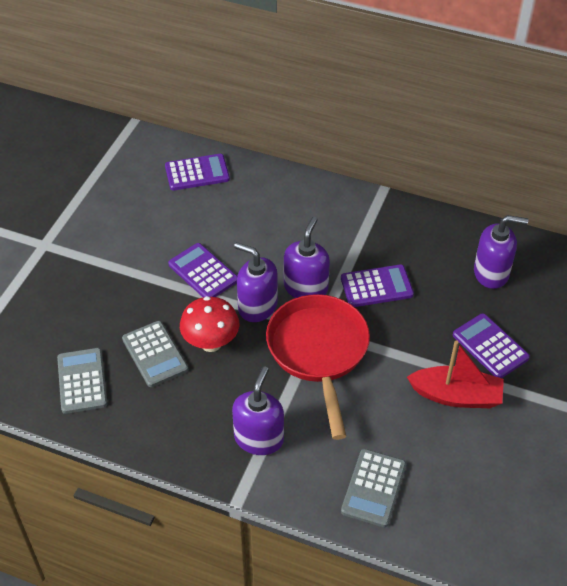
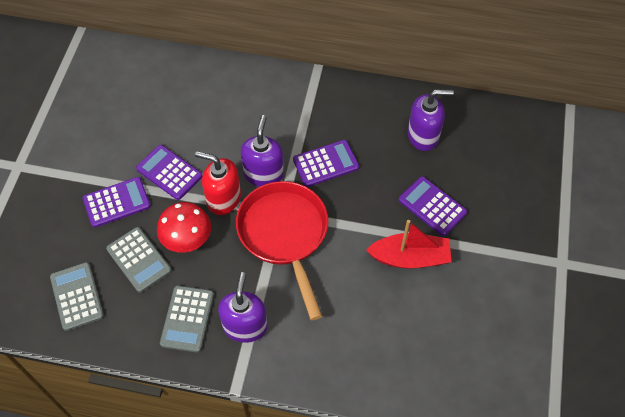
camera: 10 degrees left, 10 degrees up
purple calculator [165,154,230,191] -> purple calculator moved to [83,177,151,228]
purple soap dispenser [234,242,278,322] -> red soap dispenser [195,151,241,215]
grey calculator [341,449,406,527] -> grey calculator moved to [160,285,214,353]

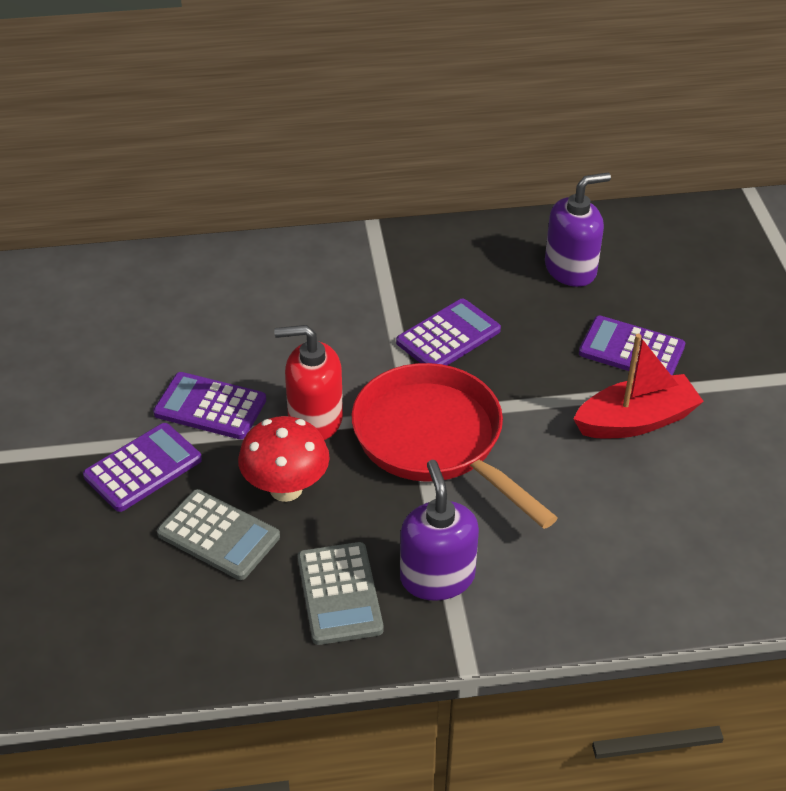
camera: 20 degrees left, 15 degrees down
grey calculator [50,262,104,331] -> none
purple soap dispenser [241,115,284,187] -> none

